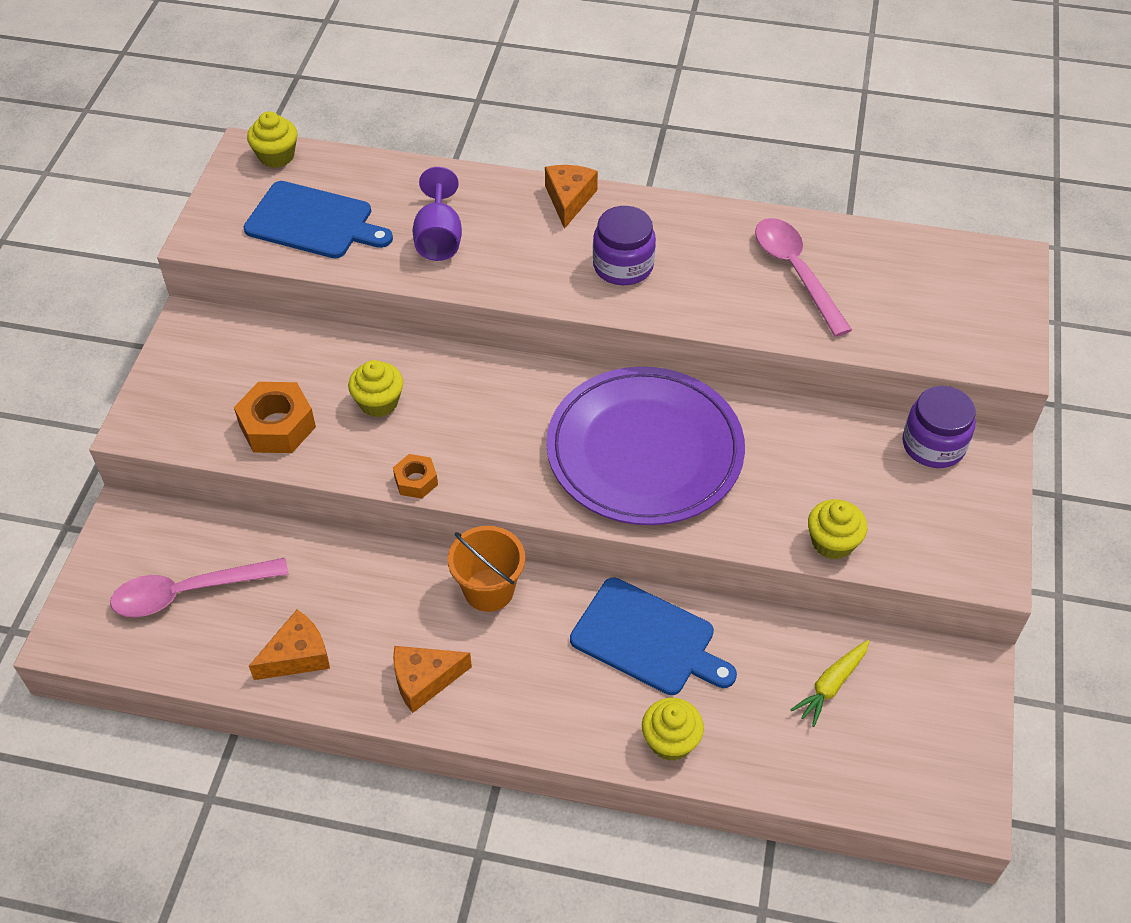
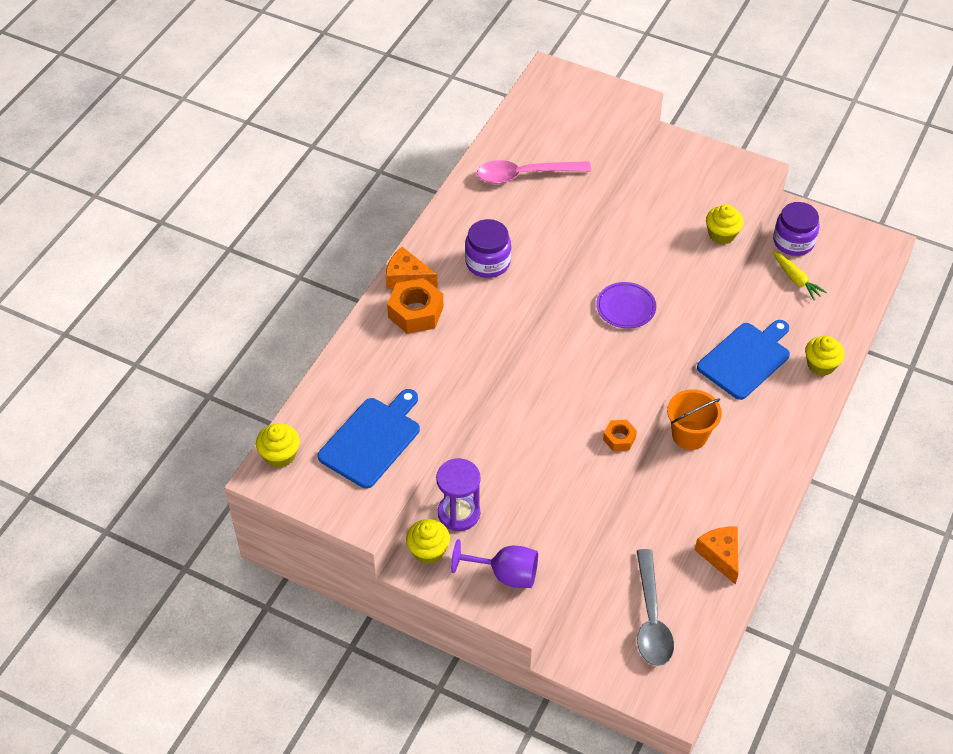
camera: 75 degrees left, 0 degrees up
pink spoon [110,558,289,617] -> grey spoon [637,549,674,666]
orange nut [234,382,316,453] -> orange nut moved to [387,278,444,334]
yellow cupcake [348,360,403,417] -> yellow cupcake moved to [406,519,450,564]
orange cheese [393,646,472,713] -> none
purple goblet [413,167,462,261] -> purple goblet moved to [451,539,538,588]
purple plate [546,367,745,525] -> purple plate [596,282,656,328], size x0.43
purple jar [903,386,976,468] -> purple jar moved to [773,202,820,256]
none -> purple hourglass [436,458,481,531]

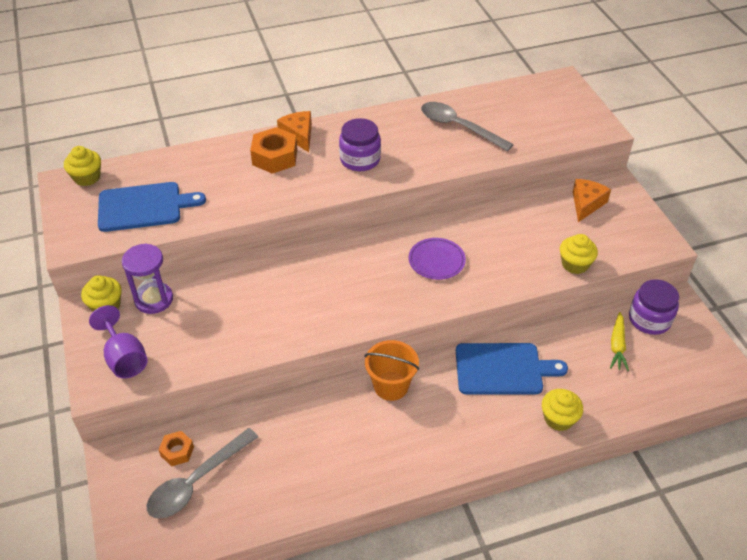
camera: 45 degrees right, 5 degrees down
pink spoon [477,160,591,184] -> grey spoon [421,102,514,152]
orange nut [603,420,637,451] -> orange nut moved to [158,431,194,466]
orange cheese [695,527,739,585] -> orange cheese moved to [573,179,611,222]

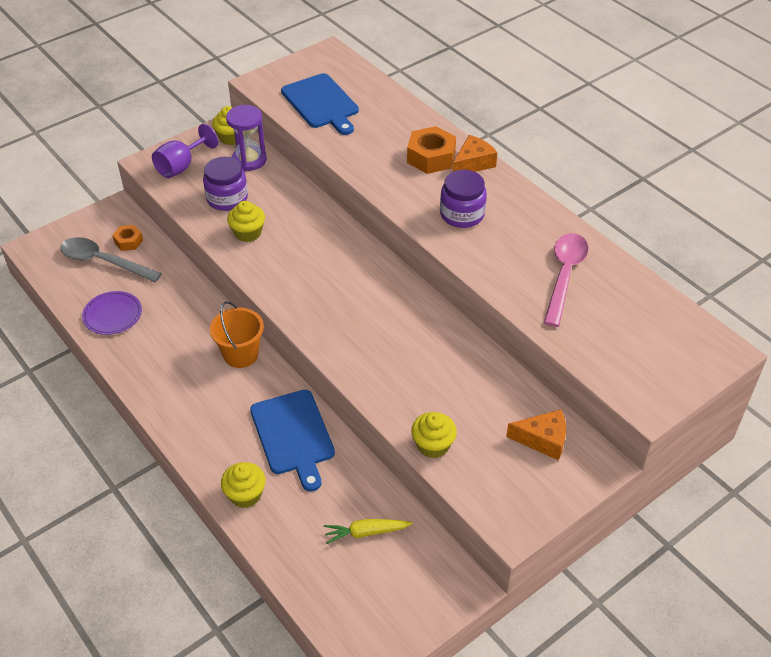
camera: 70 degrees right, 0 degrees up
yellow cupcake [64,146,101,186] -> yellow cupcake moved to [227,201,265,242]
purple plate [409,238,466,280] -> purple plate moved to [82,291,142,335]
grey spoon [421,102,514,152] -> pink spoon [544,233,589,327]
purple jar [629,279,679,335] -> purple jar moved to [203,157,248,211]

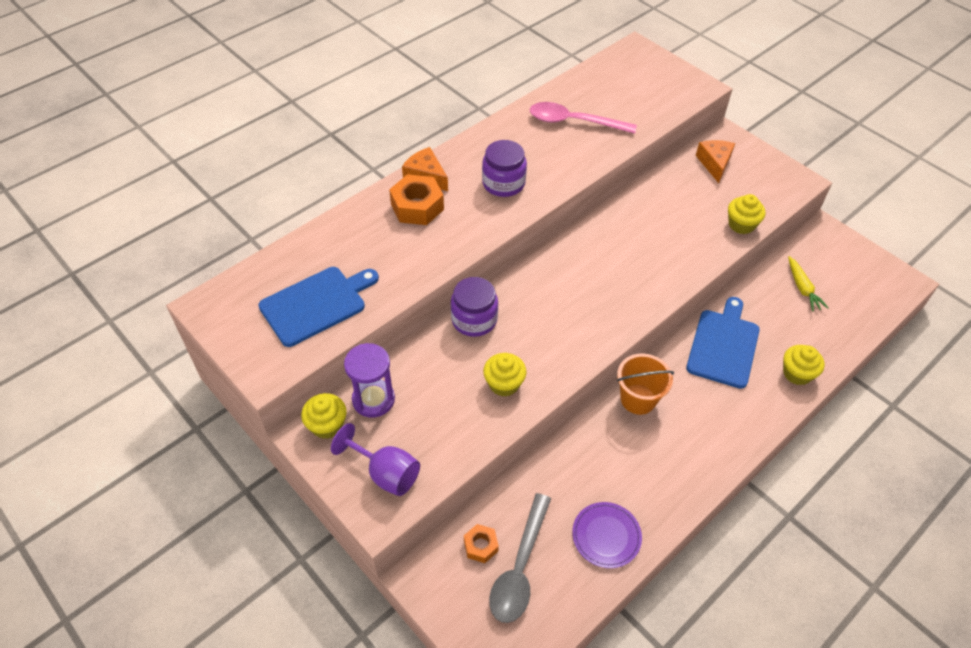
camera: 95 degrees left, 5 degrees up
purple jar [203,157,248,211] -> purple jar moved to [451,277,498,337]
blue cutting board [250,390,335,492] -> blue cutting board turned 45 degrees counterclockwise [686,297,760,389]

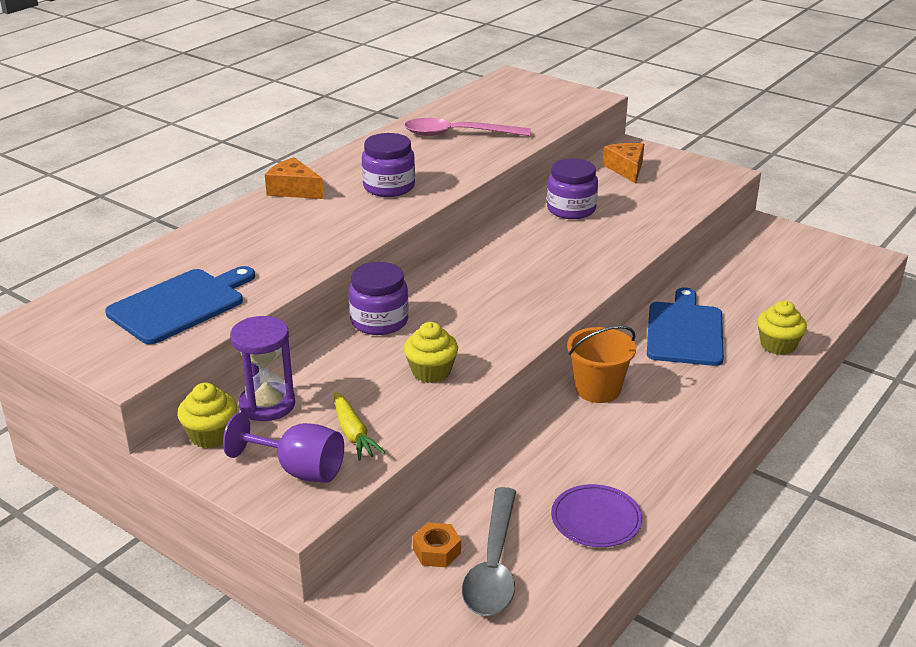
camera: 10 degrees left, 20 degrees down
orange nut [389,175,444,225] -> none
yellow cupcake [728,194,766,234] -> none
yellow carrot [788,256,828,312] -> yellow carrot moved to [334,392,386,461]
none -> purple jar [547,158,598,219]

